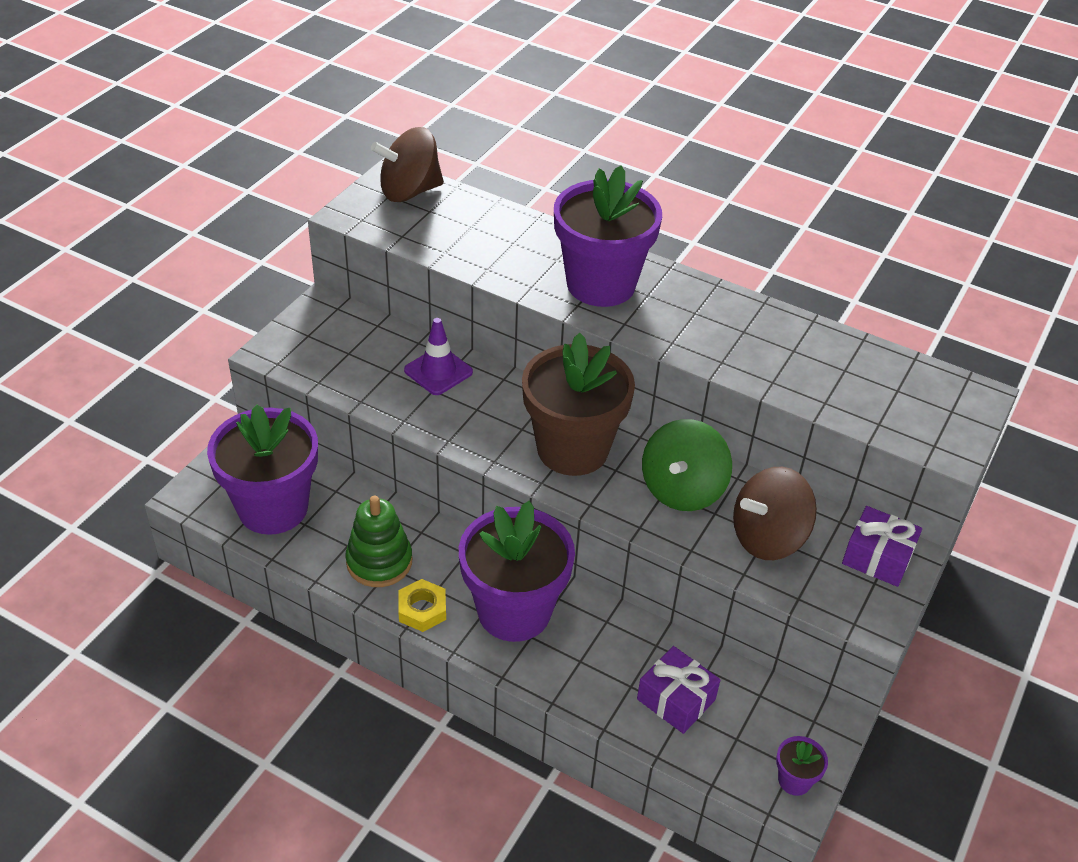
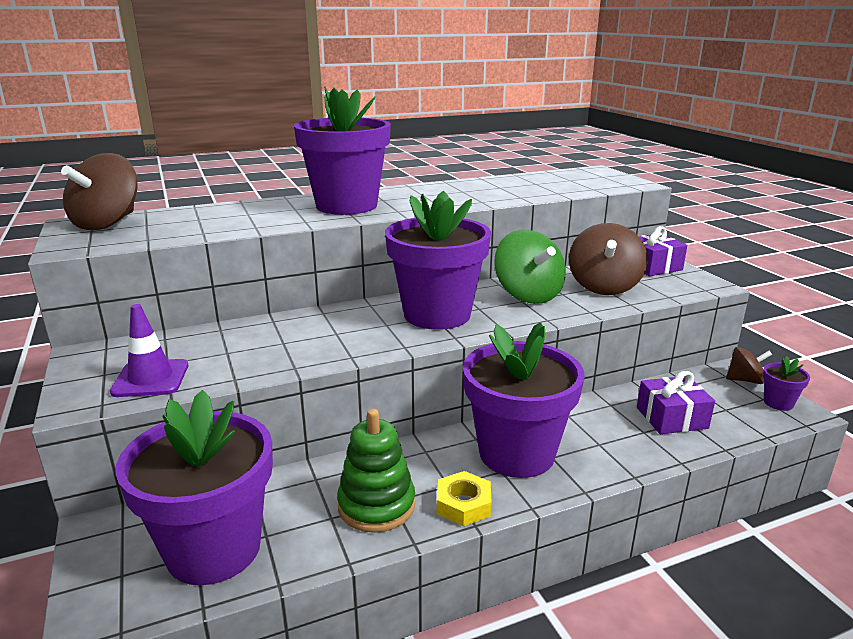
camera: 50 degrees left, 20 degrees down
purple traffic cone [404,318,473,395] -> purple traffic cone moved to [110,304,188,397]
brown flower pot [522,333,635,476] -> purple flower pot [385,191,491,330]
none -> brown spinning top [726,347,772,384]

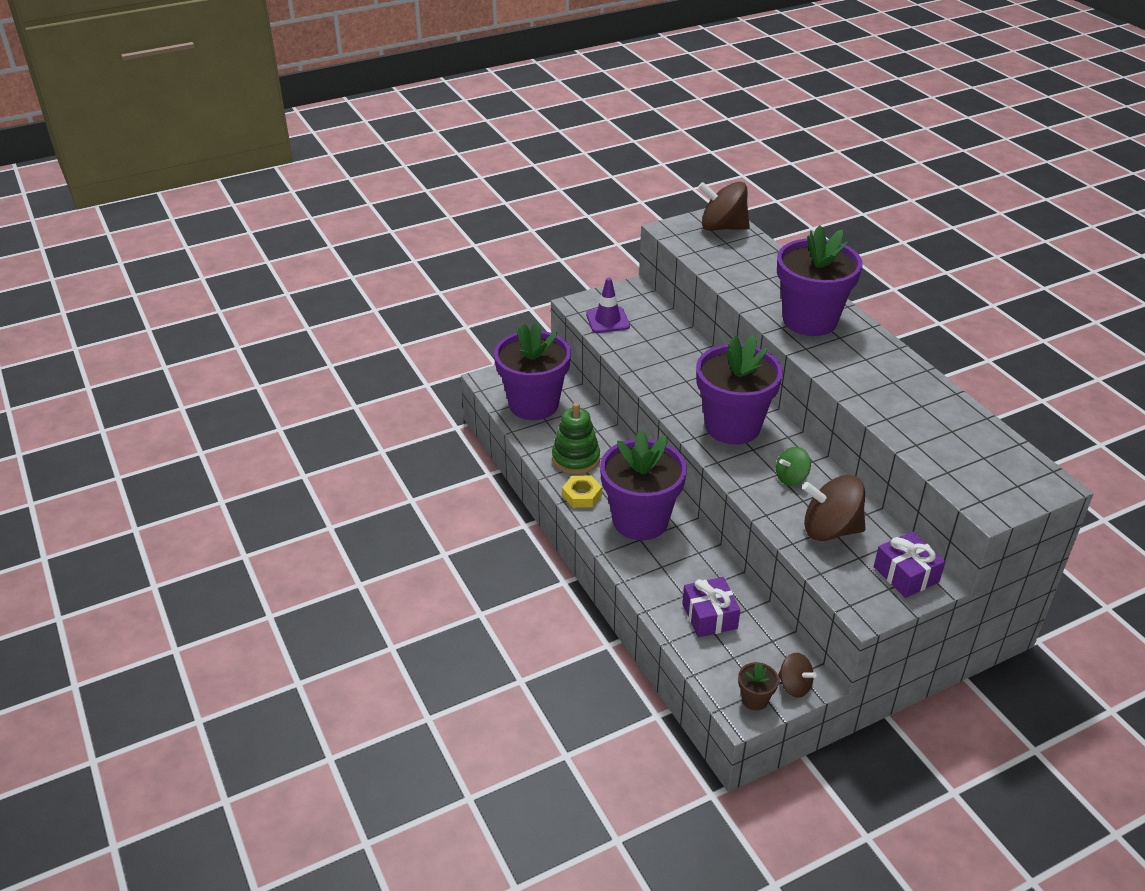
camera: 85 degrees right, 15 degrees up
green spinning top [495,230,566,304] -> green spinning top [776,447,811,486], size x0.56
brown spinning top [726,347,772,384] -> brown spinning top turned 45 degrees counterclockwise [778,653,817,698]
purple flower pot [763,356,810,411] -> brown flower pot [738,662,779,711]

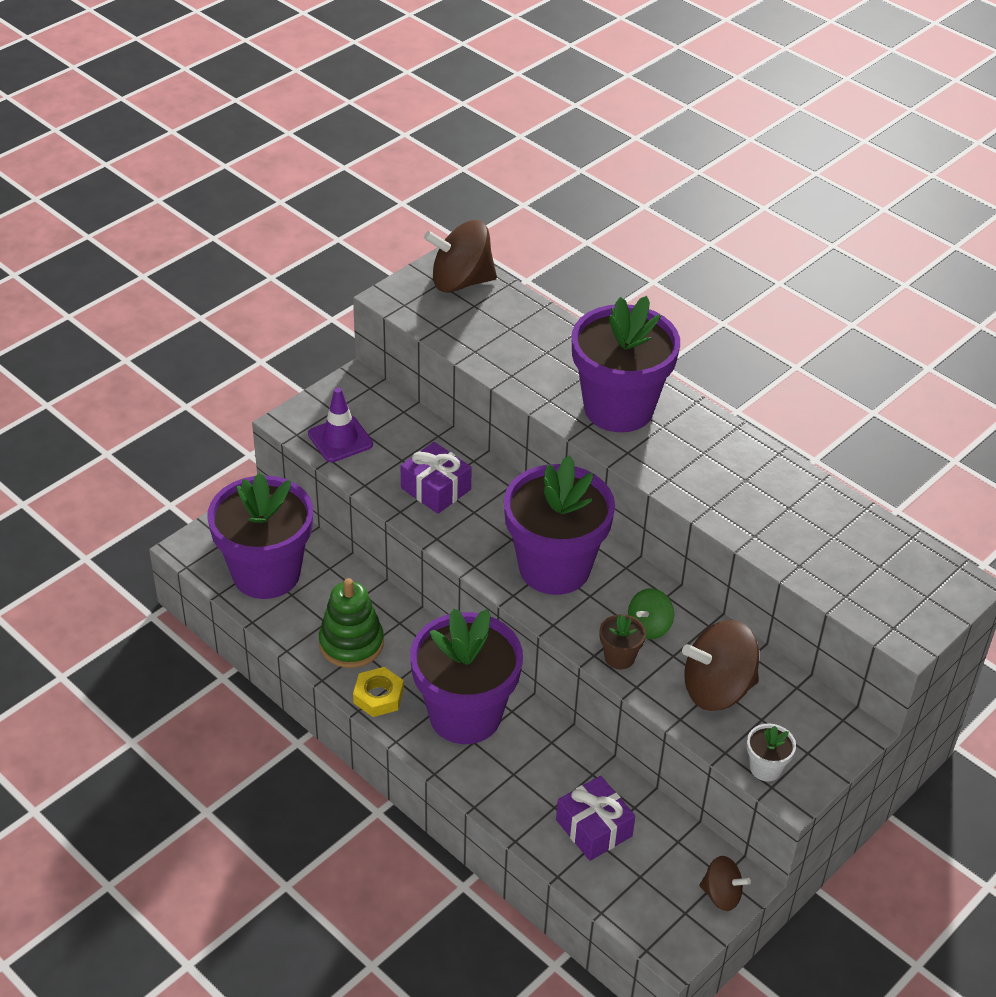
camera: 20 degrees left, 5 degrees up
brown flower pot [738,662,779,711] -> brown flower pot moved to [600,614,646,669]
purple gift [874,531,946,598] -> purple gift moved to [401,442,472,514]
none -> white flower pot [747,723,796,781]

